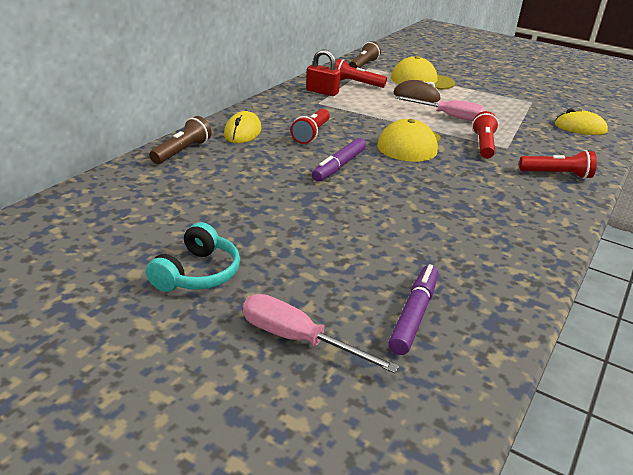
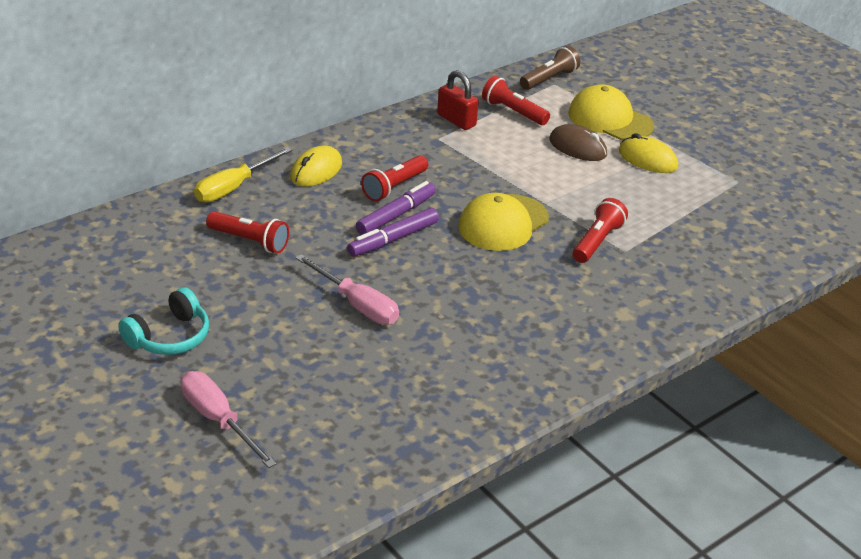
camera: 20 degrees right, 5 degrees up
brown flashlight [149,116,212,164] -> yellow screwdriver [194,147,292,202]
purple marker [388,264,438,355] -> purple marker moved to [356,181,436,235]
pink screwdriver [396,96,486,121] -> pink screwdriver moved to [296,254,399,325]
red flashlight [519,150,597,179] -> red flashlight moved to [206,211,289,253]
yellow mouse [554,108,608,135] -> yellow mouse moved to [619,133,678,173]

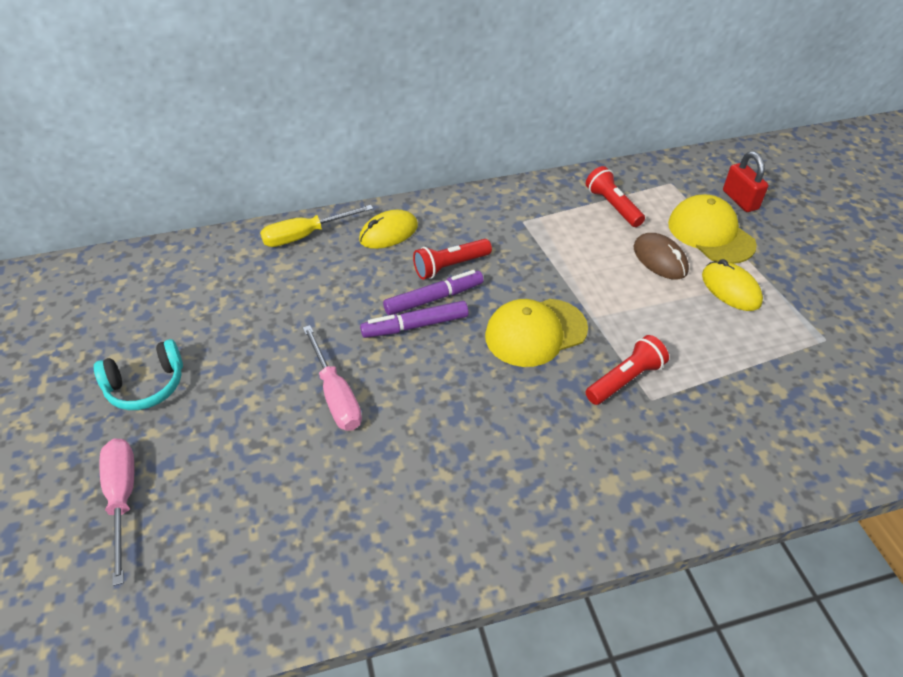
camera: 25 degrees right, 10 degrees up
red flashlight [206,211,289,253] -> none
red padlock [437,70,479,130] -> red padlock moved to [723,151,769,212]
brown flashlight [520,46,580,90] -> none

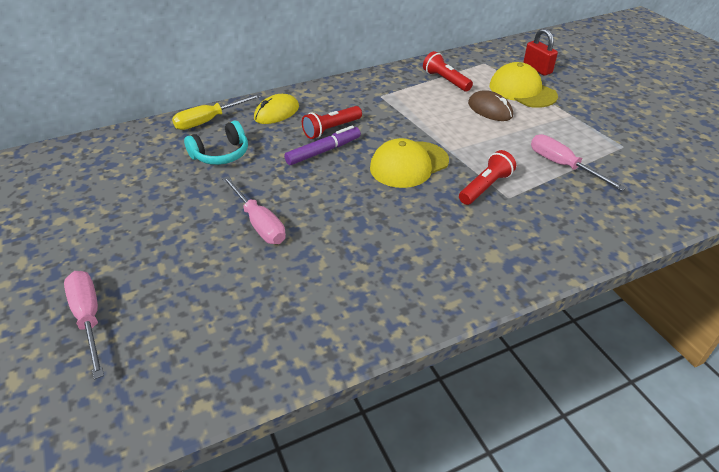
camera: 10 degrees left, 5 degrees down
turquoise headphones [94,339,183,410] -> turquoise headphones moved to [184,120,248,165]
purple marker [360,301,469,338] -> none
yellow mouse [702,259,763,311] -> none
none -> pink screwdriver [531,134,626,191]

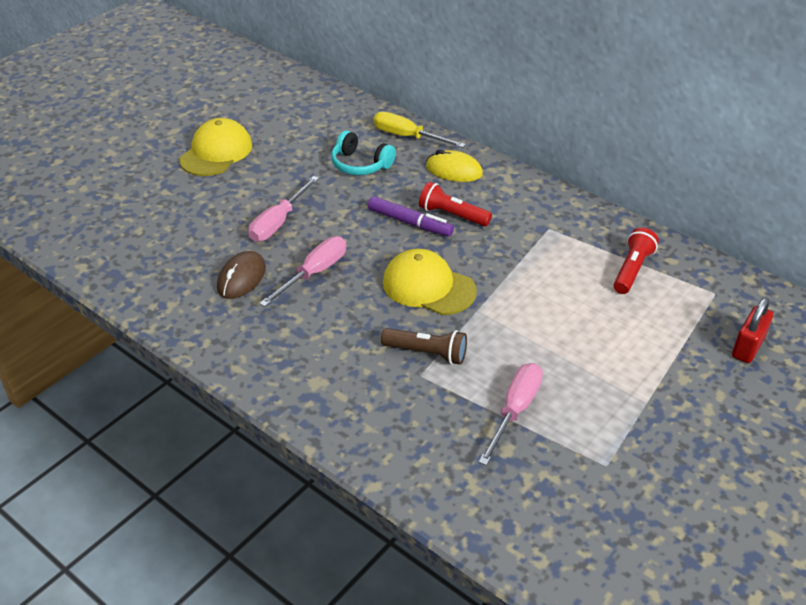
camera: 65 degrees right, 0 degrees up
pink screwdriver [64,271,104,380] -> pink screwdriver moved to [259,236,346,307]
red flashlight [459,150,516,205] -> brown flashlight [381,328,467,365]
brown mouse [468,90,513,121] -> brown mouse moved to [217,251,266,299]
yellow cap [489,62,558,108] -> yellow cap moved to [179,118,252,176]

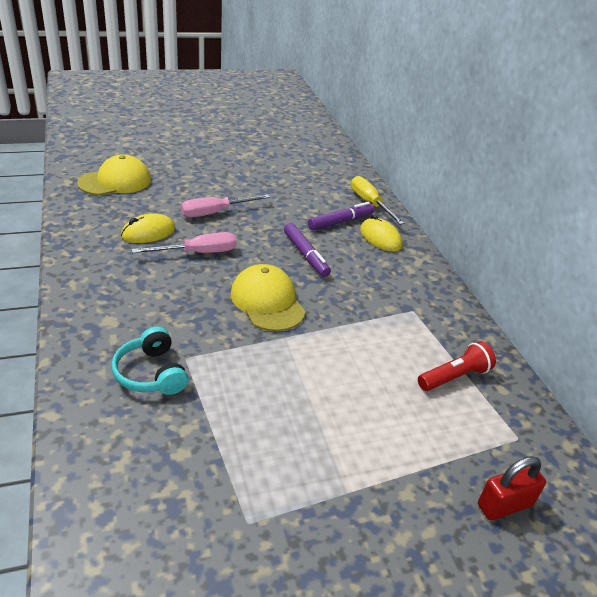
camera: 30 degrees right, 5 degrees down
yellow cap [179,118,252,176] -> yellow cap moved to [77,154,151,195]
brown mouse [217,251,266,299] -> yellow mouse [121,213,175,243]
turquoise headphones [331,130,396,175] -> turquoise headphones moved to [111,327,188,395]
brown flashlight [381,328,467,365] -> none
red flashlight [419,182,492,227] -> none
pink screwdriver [479,363,543,466] -> none
none -> purple marker [308,202,375,230]

